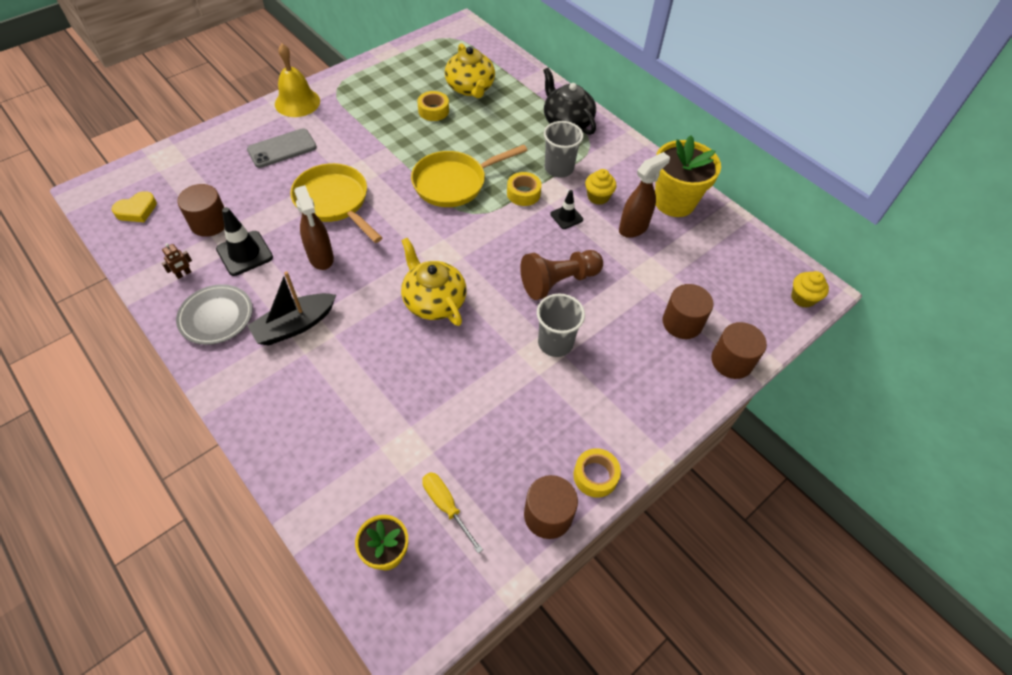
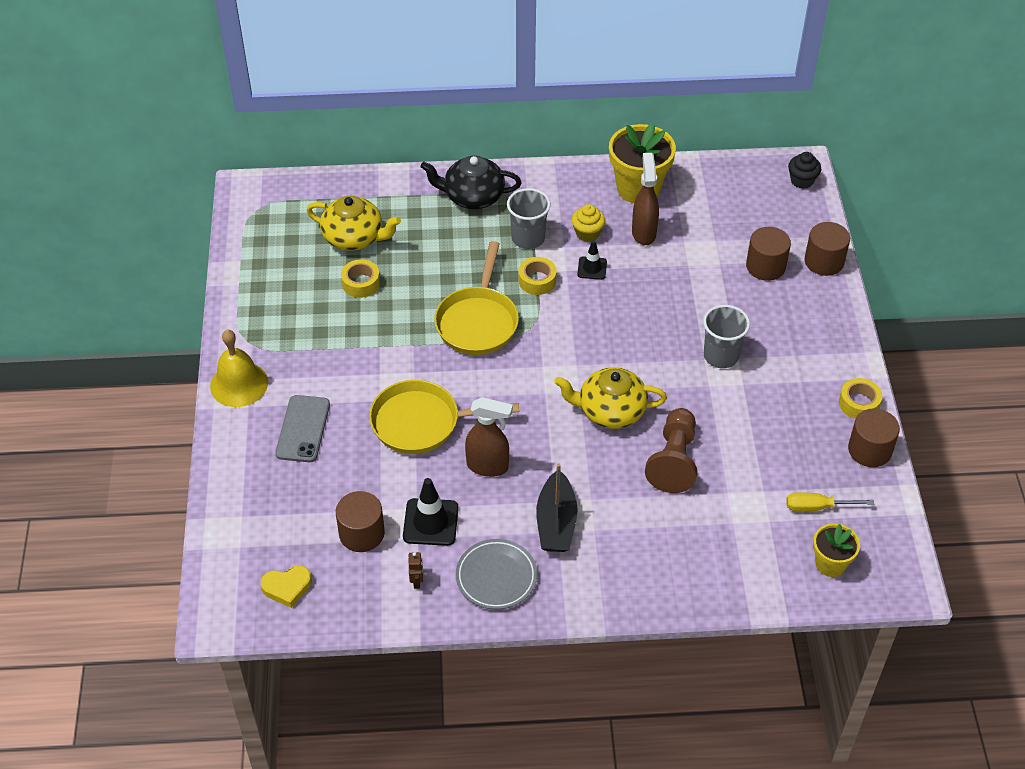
camera: 50 degrees left, 5 degrees down
yellow heart [111,191,157,222] -> yellow heart turned 75 degrees clockwise [261,565,312,608]
brown pawn [520,250,603,300] -> brown pawn moved to [645,408,697,493]
yellow cupcake [791,271,829,308] -> black cupcake [788,152,821,189]

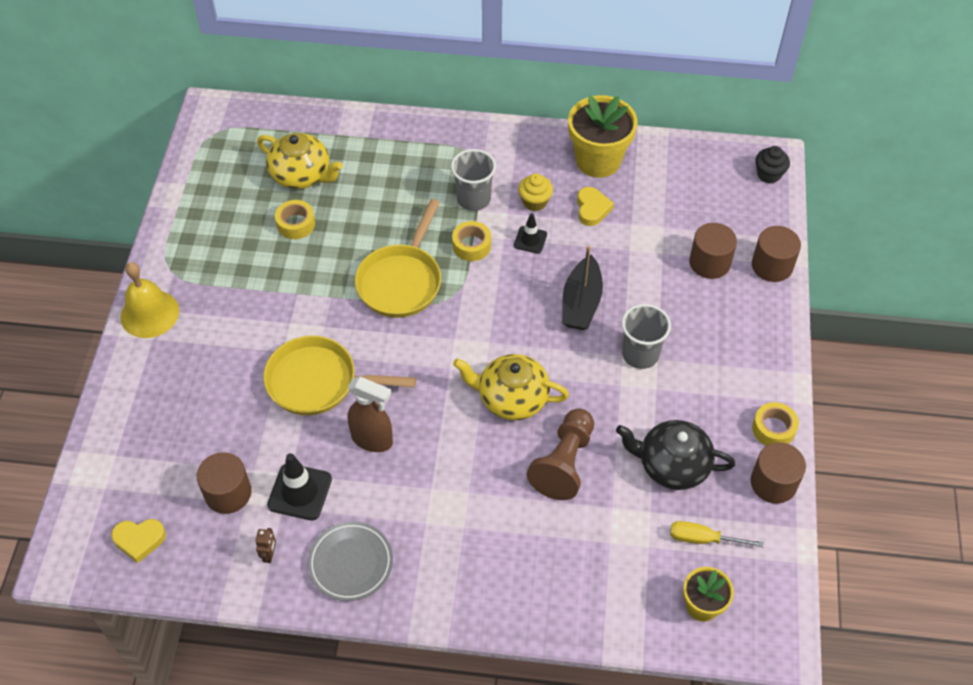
camera: 10 degrees right, 5 degrees up
grey phone [275,395,330,462] -> none
black teapot [421,155,522,209] -> black teapot moved to [616,420,735,490]
black boat [536,463,578,552] -> black boat moved to [562,245,603,330]
brown spray bottle [632,153,659,245] -> yellow heart [577,187,614,226]

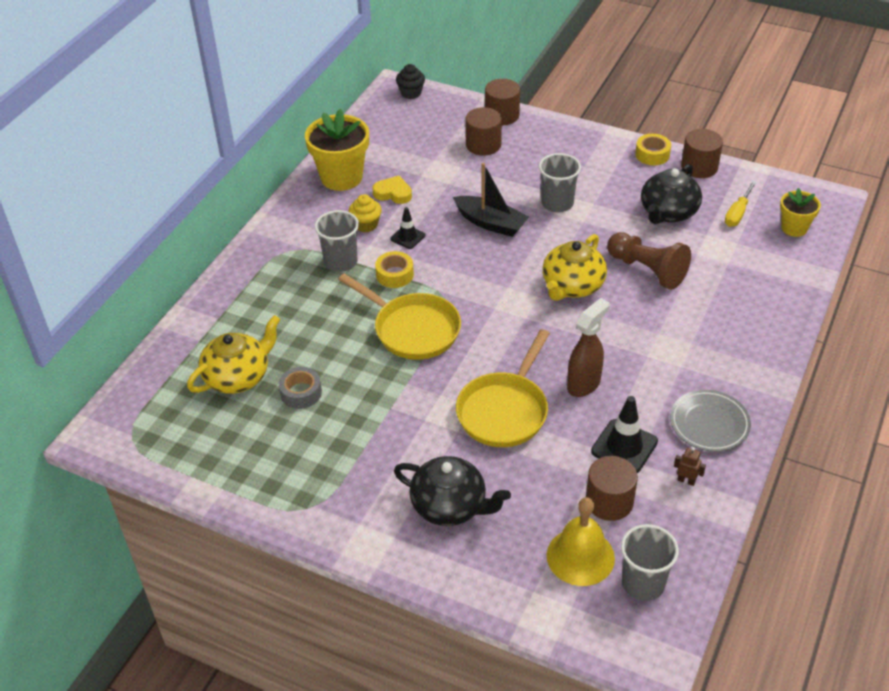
camera: 70 degrees left, 10 degrees down
yellow heart [111,519,166,563] -> grey cup [621,524,679,601]
yellow bell [121,262,179,338] -> yellow bell moved to [547,497,615,586]
yellow tape [275,200,315,239] -> grey tape [279,367,322,409]
none -> black teapot [394,456,511,526]

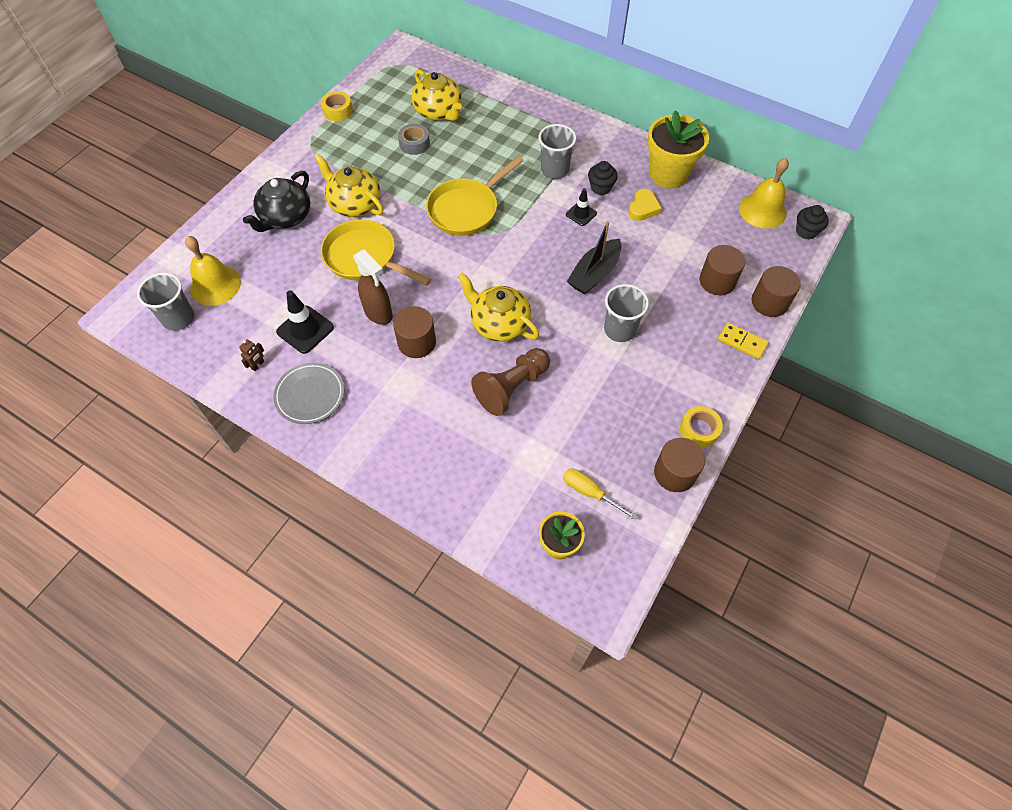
camera: 95 degrees right, 15 degrees up
yellow cupcake [348,194,382,232] -> black cupcake [588,161,618,195]
yellow tape [375,251,414,288] -> yellow tape moved to [321,91,353,121]
brown cylinder [586,456,638,521] -> brown cylinder moved to [393,306,436,358]
black teapot [641,164,702,224] -> none
none -> yellow teapot [314,154,384,217]
none -> yellow domino [718,323,769,359]
none -> yellow bell [739,158,789,229]

